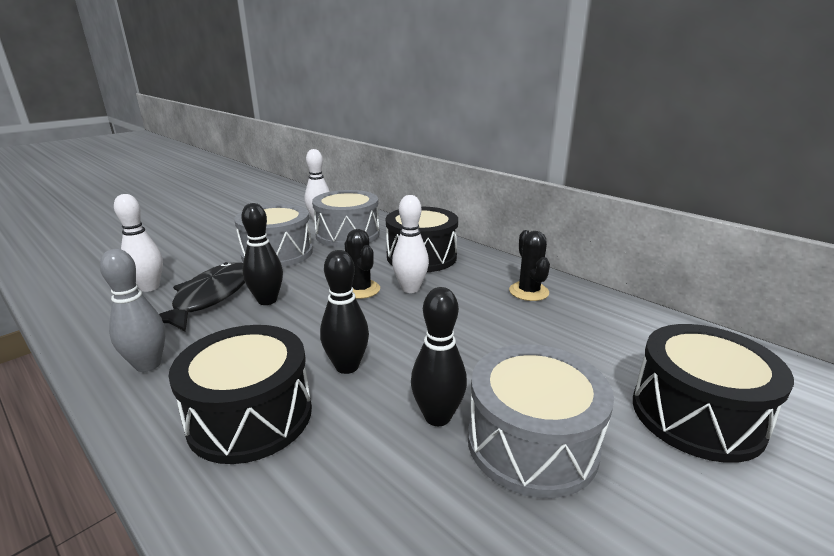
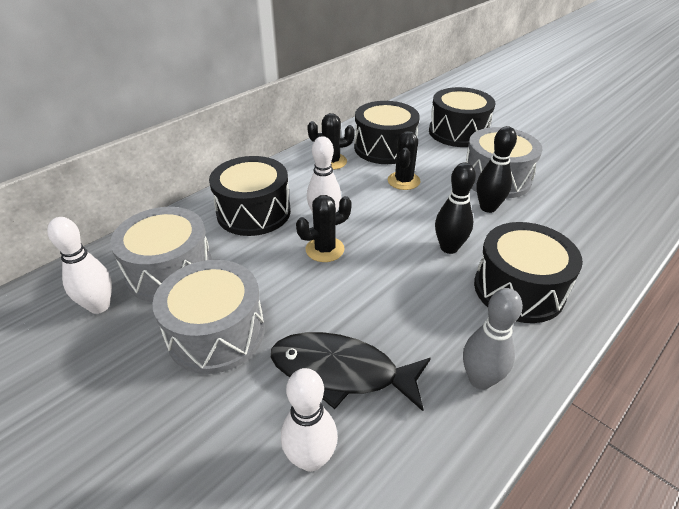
camera: 90 degrees left, 15 degrees up
black bowling pin [241,203,283,305] -> none
none -> black drum [354,101,420,164]
none -> black cactus [388,131,420,190]

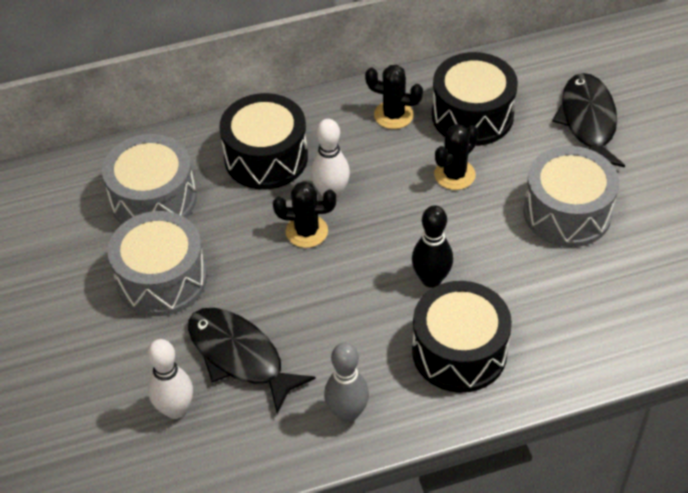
camera: 30 degrees right, 10 degrees up
white bowling pin [47,217,112,314] -> none
black drum [429,87,495,147] -> black fish [552,73,625,167]
black bowling pin [476,126,517,213] -> none

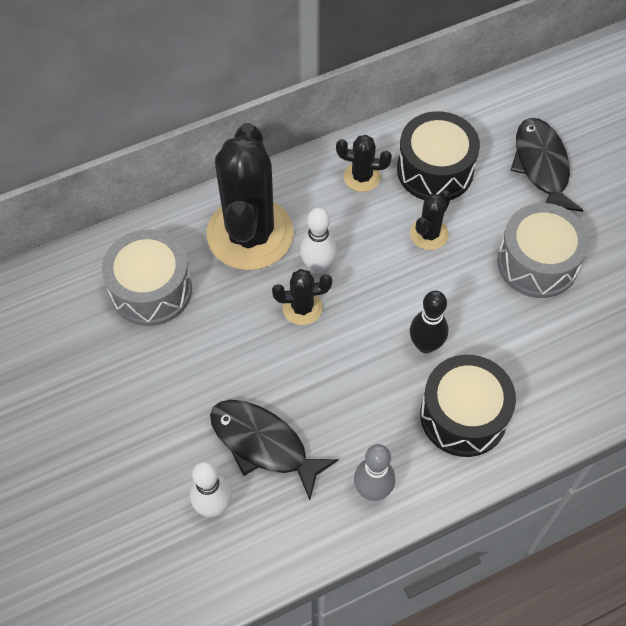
camera: 10 degrees left, 10 degrees up
grey drum [108,211,207,316] -> none
black drum [219,93,308,190] -> black cactus [206,123,294,270]

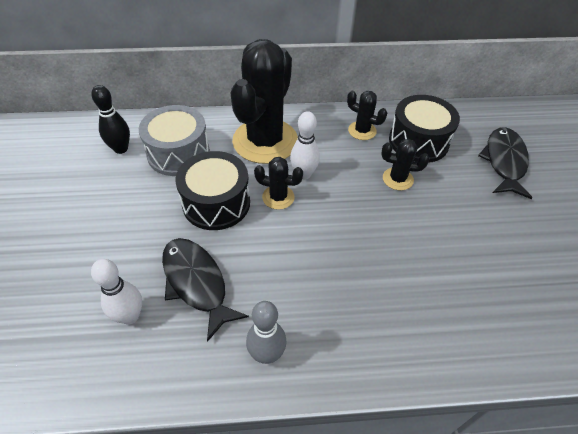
camera: 20 degrees right, 10 degrees down
black cactus [410,190,451,250] -> black cactus turned 45 degrees clockwise [381,139,429,191]
black bowling pin [410,291,448,353] -> black bowling pin moved to [91,85,130,154]
black drum [420,355,516,457] -> black drum moved to [175,151,250,230]
grey drum [497,203,589,298] -> none

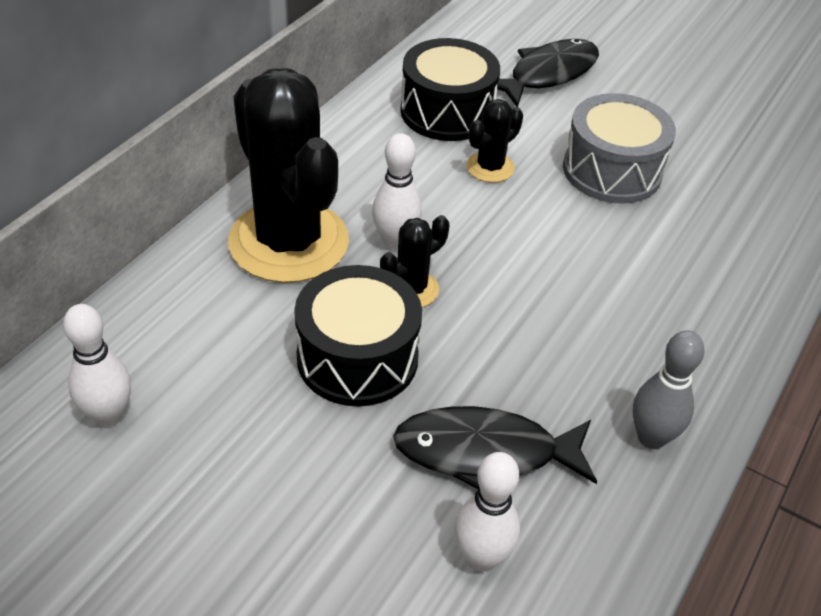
camera: 55 degrees left, 5 degrees down
black bowling pin [91,85,130,154] -> white bowling pin [63,304,131,427]
grey drum [139,105,210,176] -> grey drum moved to [563,93,676,204]
black cactus [347,91,387,140] -> none
black fish [478,127,532,199] -> black fish turned 90 degrees clockwise [497,39,599,107]

